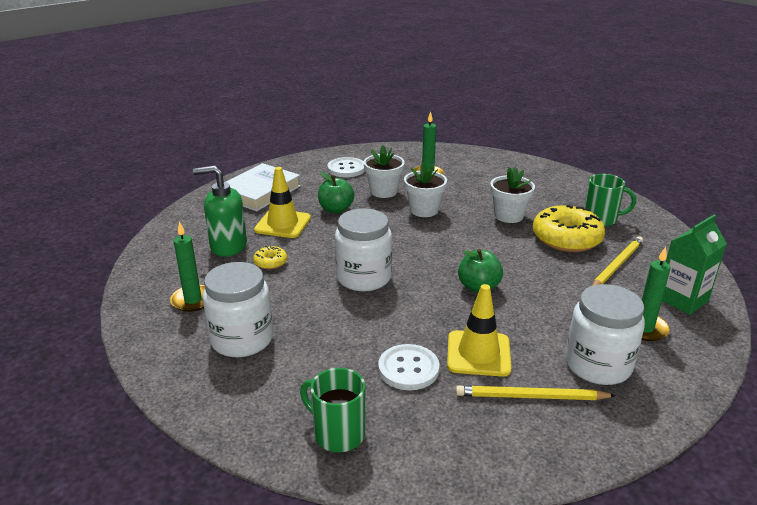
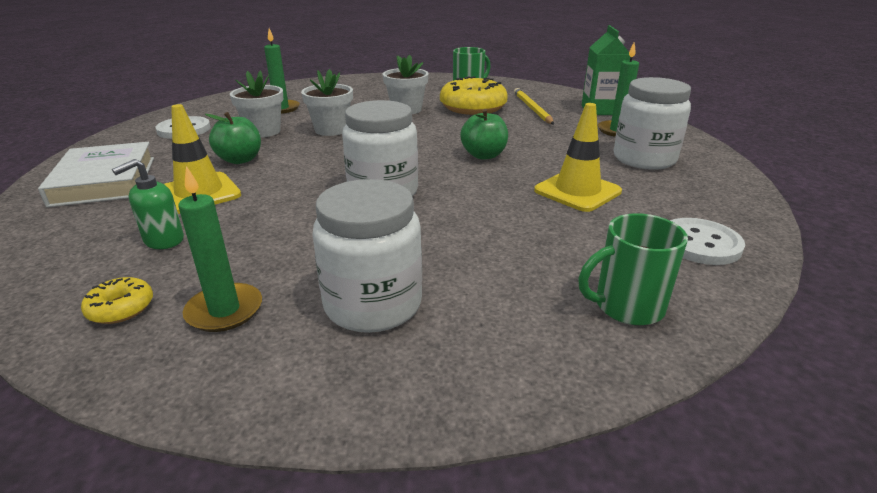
camera: 50 degrees left, 0 degrees up
green soap dispenser [193,166,247,257] -> green soap dispenser [112,159,184,249], size x0.63
yellow donut [253,246,287,269] -> yellow donut moved to [81,277,153,324]
white button [378,344,439,390] -> white button moved to [670,218,745,265]
yellow pencil [456,385,616,400] -> none

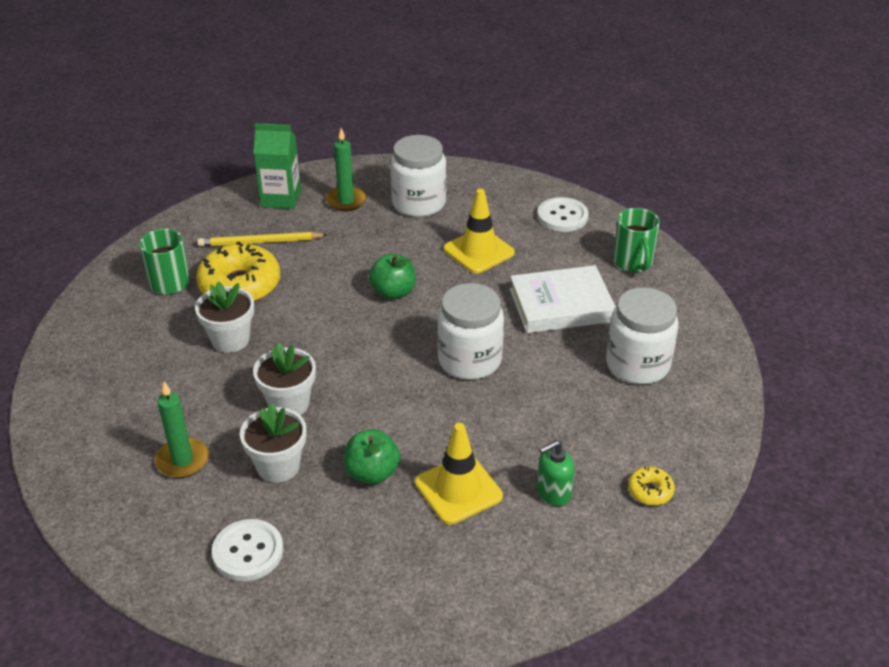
camera: 85 degrees left, 10 degrees up
white book [38,142,154,207] -> white book moved to [510,265,616,333]
green soap dispenser [112,159,184,249] -> green soap dispenser turned 105 degrees clockwise [537,440,575,506]
green candle [178,166,262,332] -> none

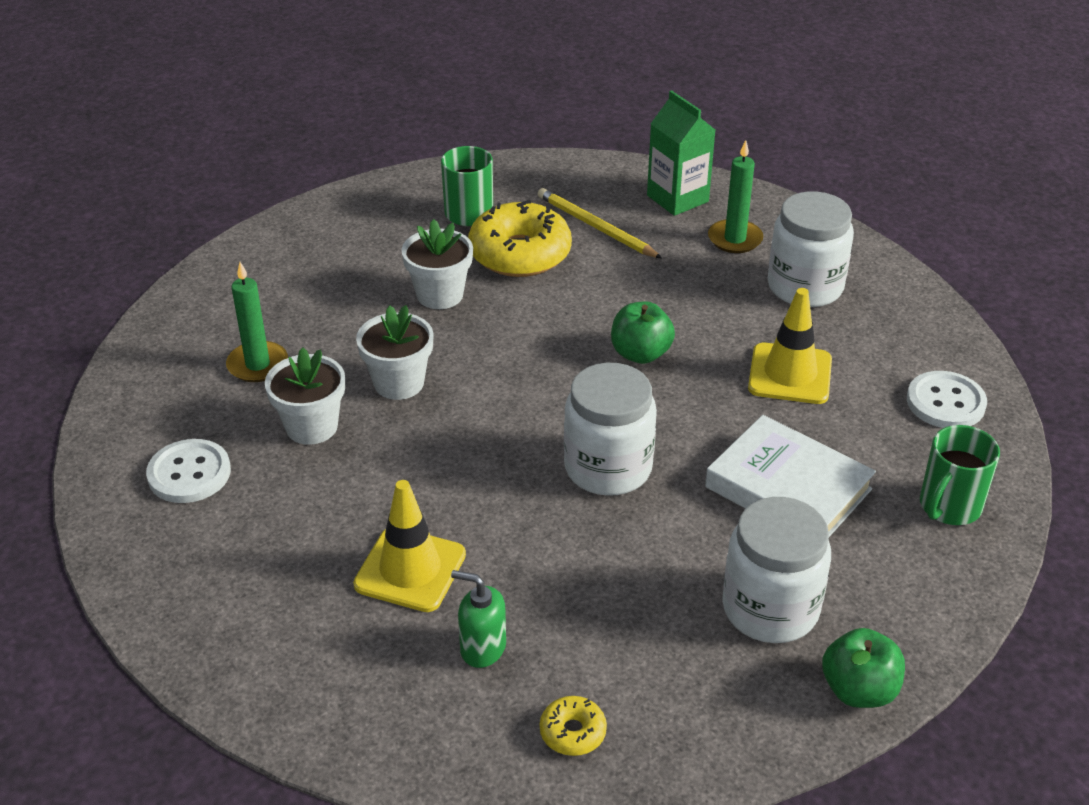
camera: 50 degrees right, 0 degrees up
green apple [344,429,400,484] -> green apple moved to [822,628,905,708]

